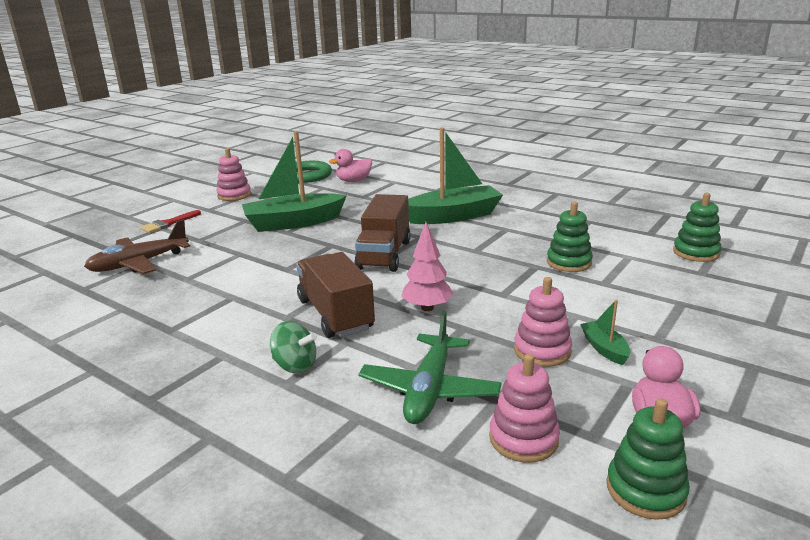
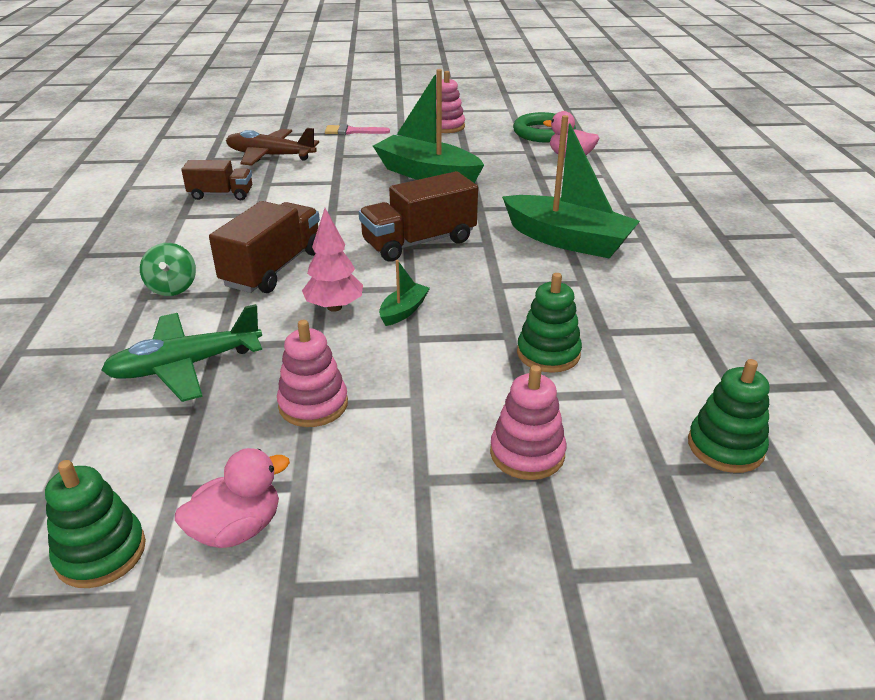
camera: 50 degrees right, 10 degrees up
red brush [140,210,201,233] -> pink brush [325,124,390,135]
pink stacking toy [489,354,560,463] -> pink stacking toy moved to [490,365,566,480]
green boat [580,300,631,365] -> green boat moved to [379,260,430,326]
none -> brown truck [181,160,252,200]

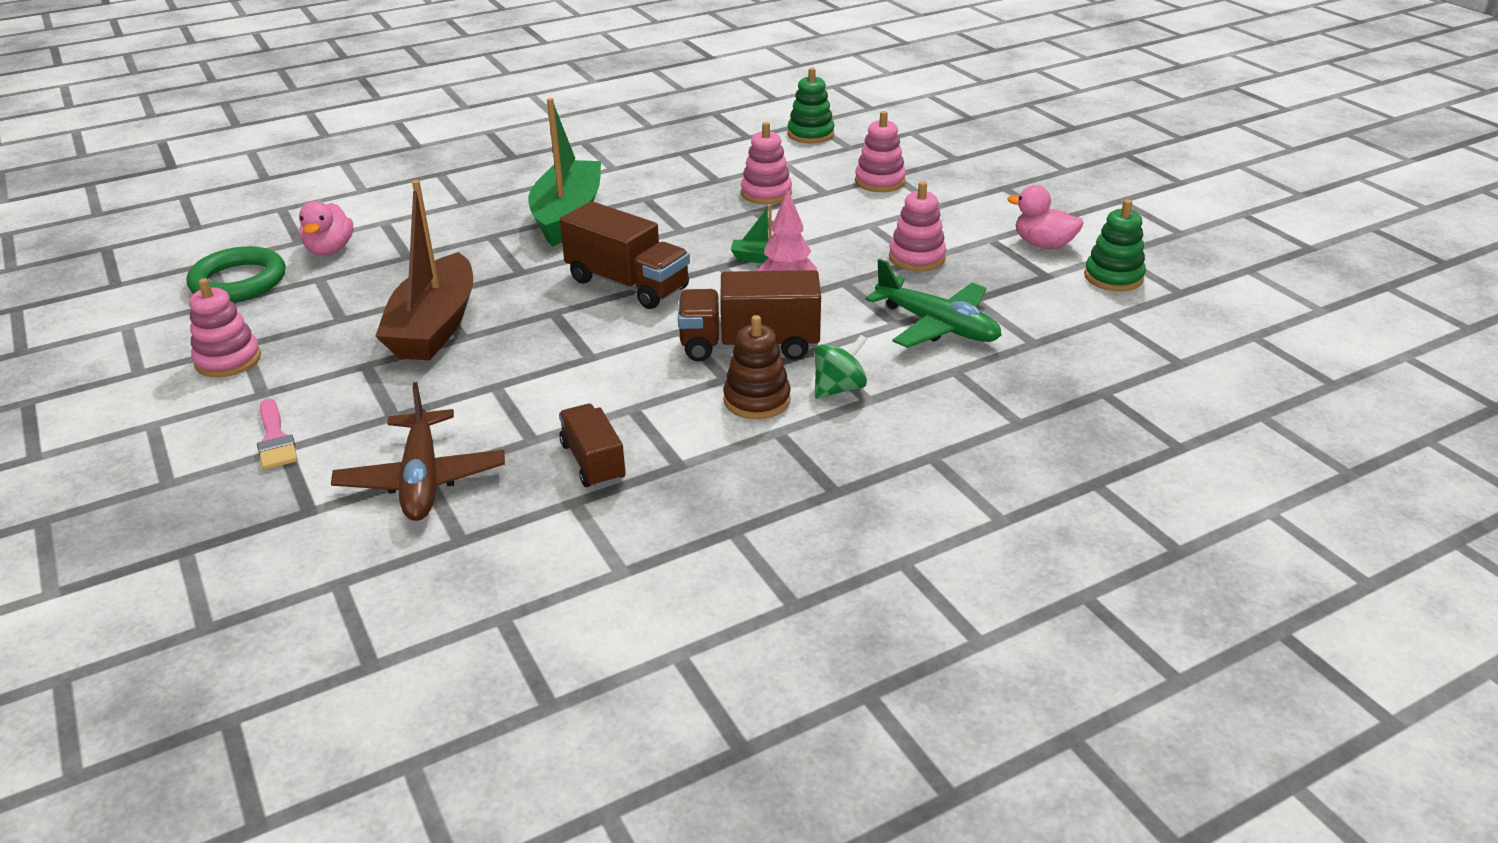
camera: 115 degrees left, 0 degrees up
green boat [373,69,484,183] -> brown boat [375,180,473,360]
green stacking toy [517,273,582,373] -> pink stacking toy [741,122,792,204]
none -> brown stacking toy [723,315,791,419]

